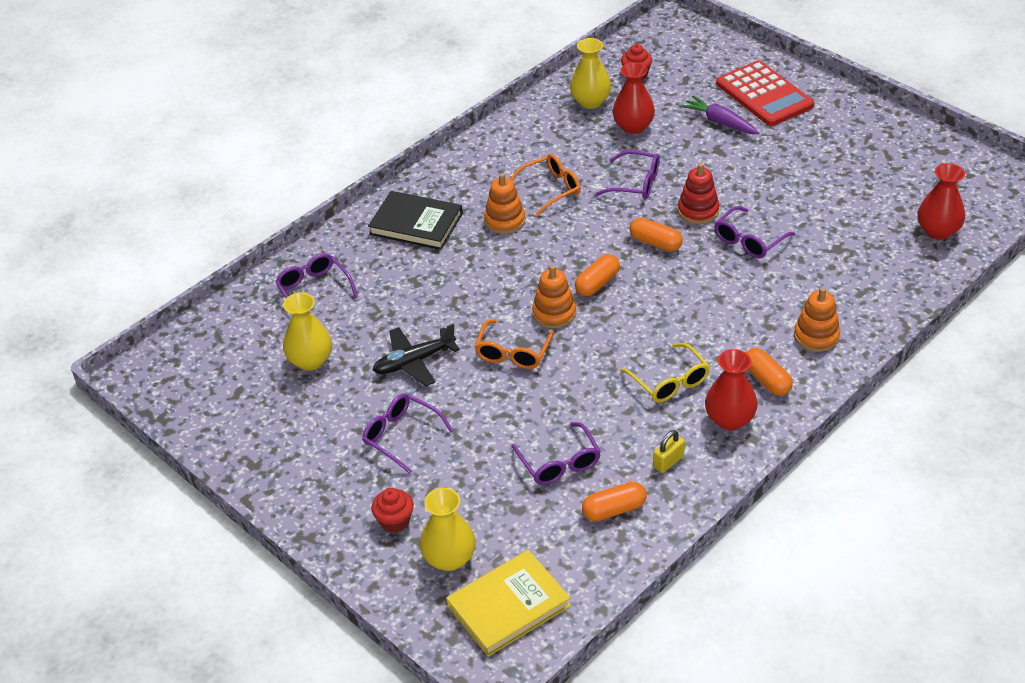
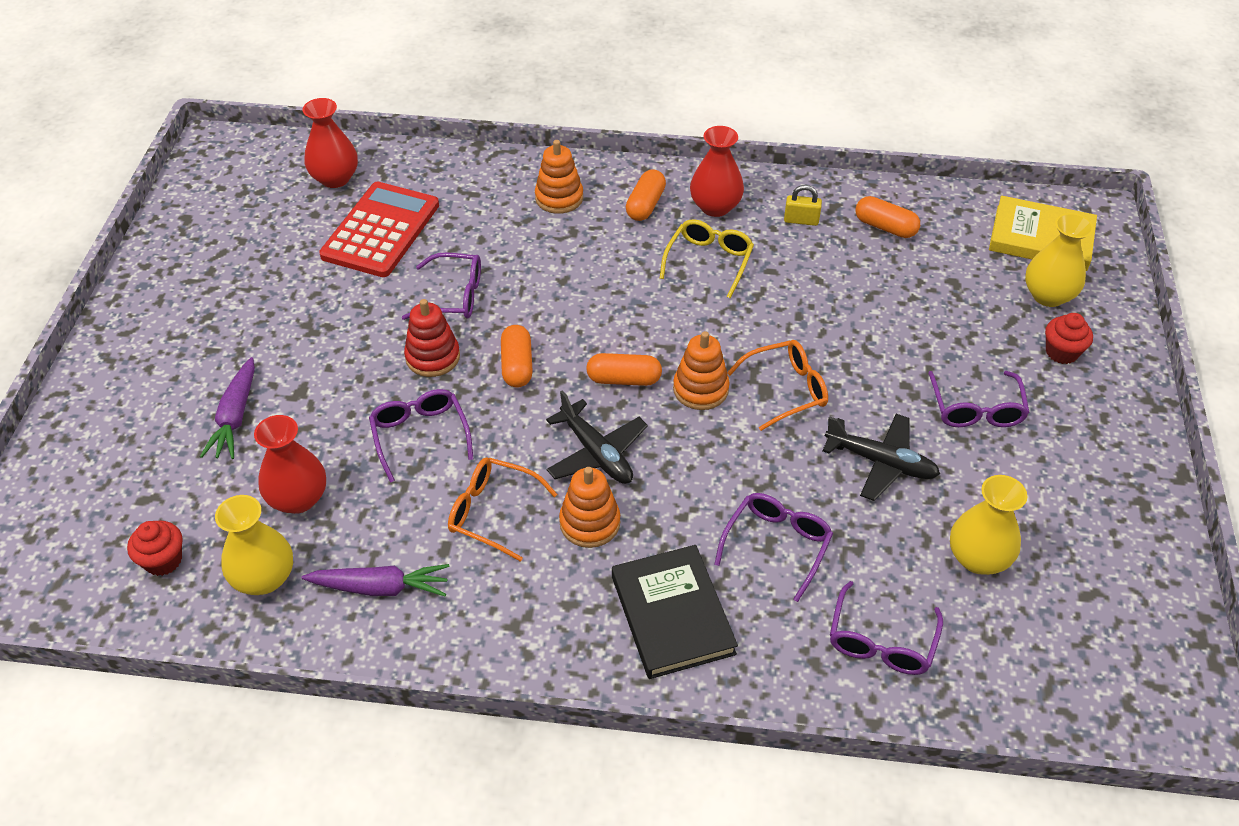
camera: 130 degrees left, 5 degrees up
purple glasses [511,422,601,485] -> purple glasses moved to [714,493,833,602]
red calculator [716,61,814,126] -> red calculator moved to [319,182,439,277]
none -> purple carrot [302,564,449,596]
none -> black plane [546,390,648,484]

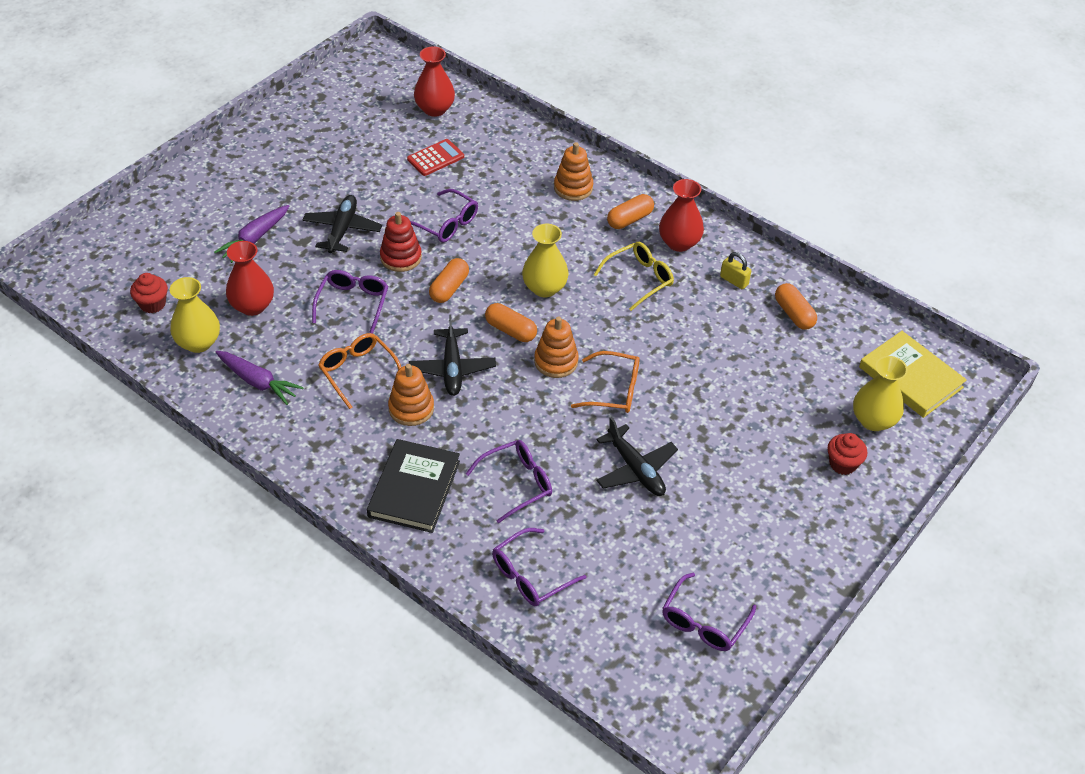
camera: 30 degrees right, 0 degrees up
red calculator [319,182,439,277] -> red calculator [407,139,464,176], size x0.54
purple glasses [928,371,1030,427] -> purple glasses moved to [662,573,756,651]
yellow vase [950,475,1027,575] -> yellow vase moved to [522,224,569,297]
none -> black plane [302,195,382,253]

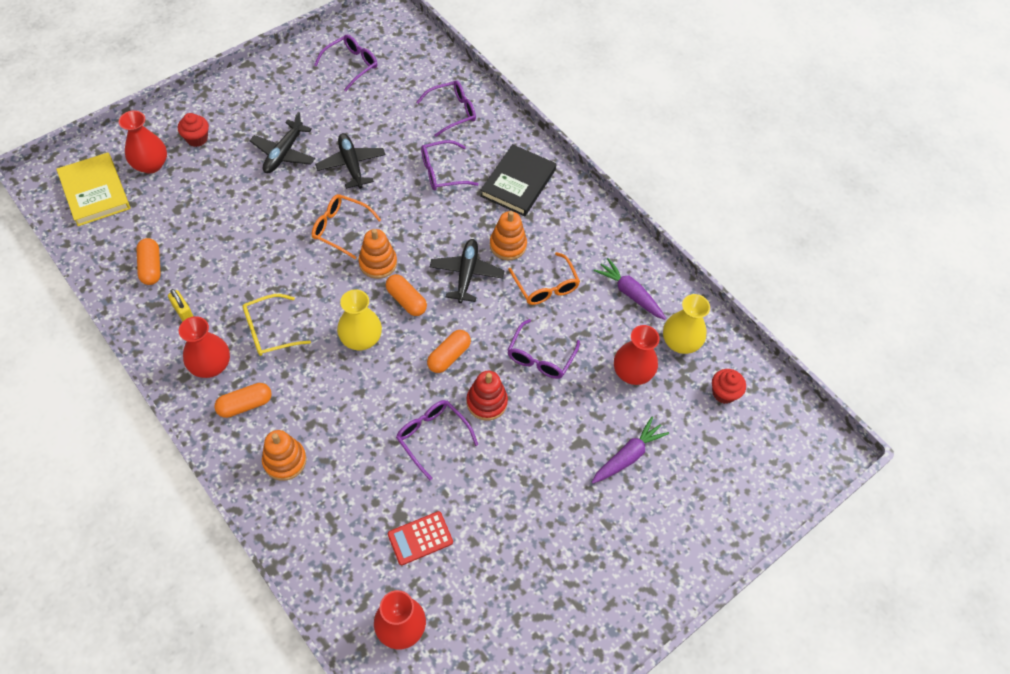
camera: 170 degrees left, 10 degrees up
black plane [302,195,382,253] -> black plane moved to [250,112,315,173]
yellow vase [853,356,908,431] -> red vase [119,110,167,173]

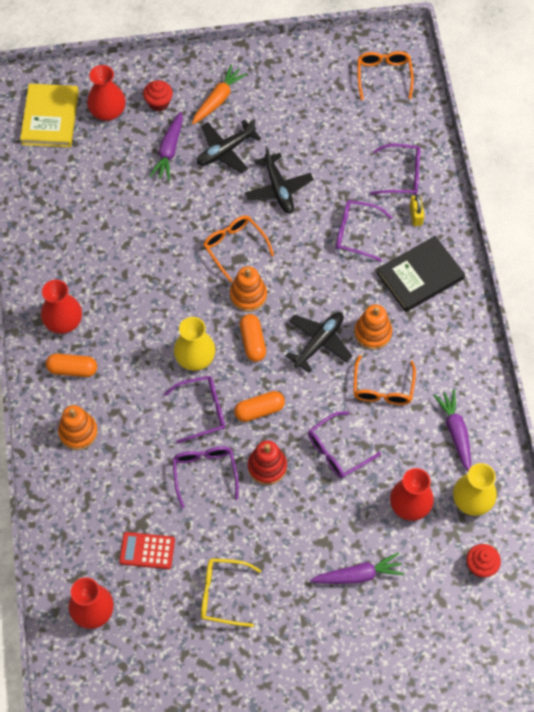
camera: 35 degrees right, 5 degrees up
orange capsule [137,238,161,285] -> none
yellow padlock [168,289,194,321] -> yellow padlock moved to [409,194,424,226]
yellow glasses [242,294,311,356] -> yellow glasses moved to [201,558,261,627]
purple glasses [314,34,377,91] -> purple glasses moved to [164,376,225,443]
black plane [315,133,386,189] -> black plane turned 150 degrees clockwise [245,146,314,214]
none -> purple carrot [149,111,183,181]
none -> orange carrot [192,64,247,124]
none -> orange glasses [358,51,414,100]

